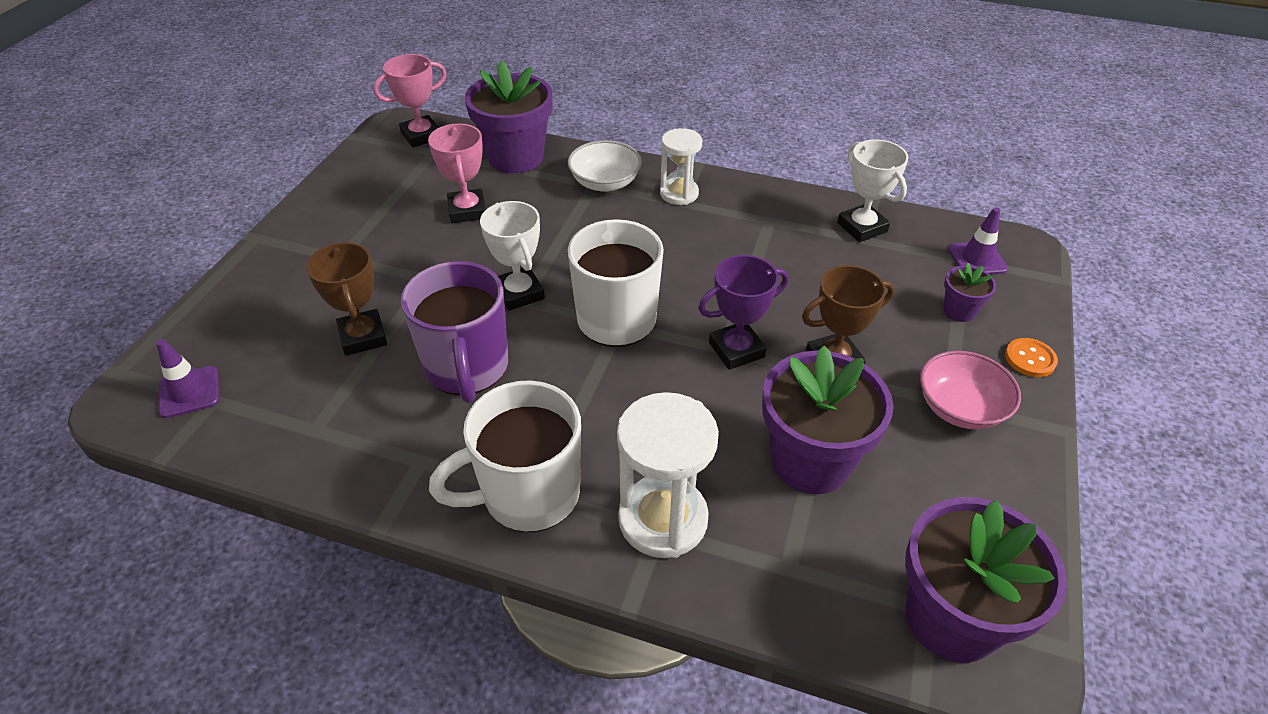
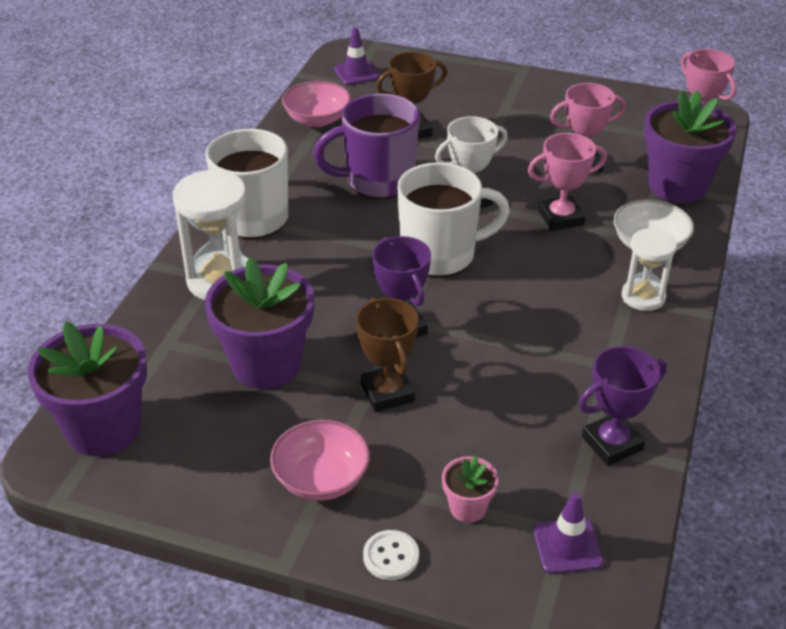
camera: 90 degrees right, 5 degrees down
white trophy [837,139,908,242] -> purple trophy [579,346,667,466]
purple flower pot [943,263,996,322] -> pink flower pot [442,456,499,523]
orange button [1005,338,1058,377] -> white button [363,530,419,580]
none -> pink bowl [282,81,351,127]
none -> pink trophy [528,133,607,231]

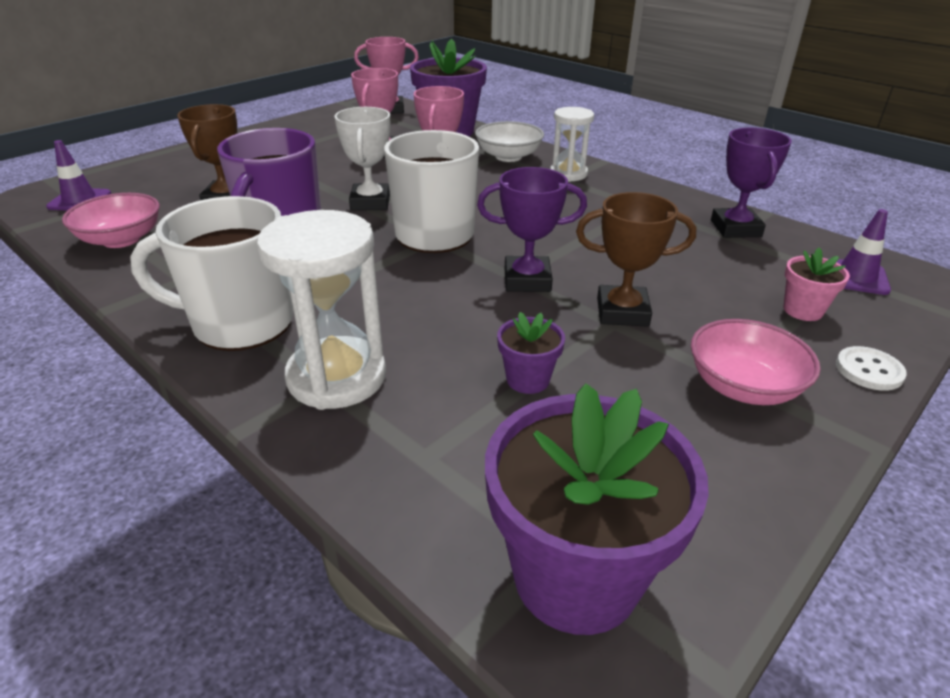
camera: 65 degrees left, 5 degrees down
purple flower pot [205,257,314,389] -> purple flower pot [497,312,565,394], size x0.47

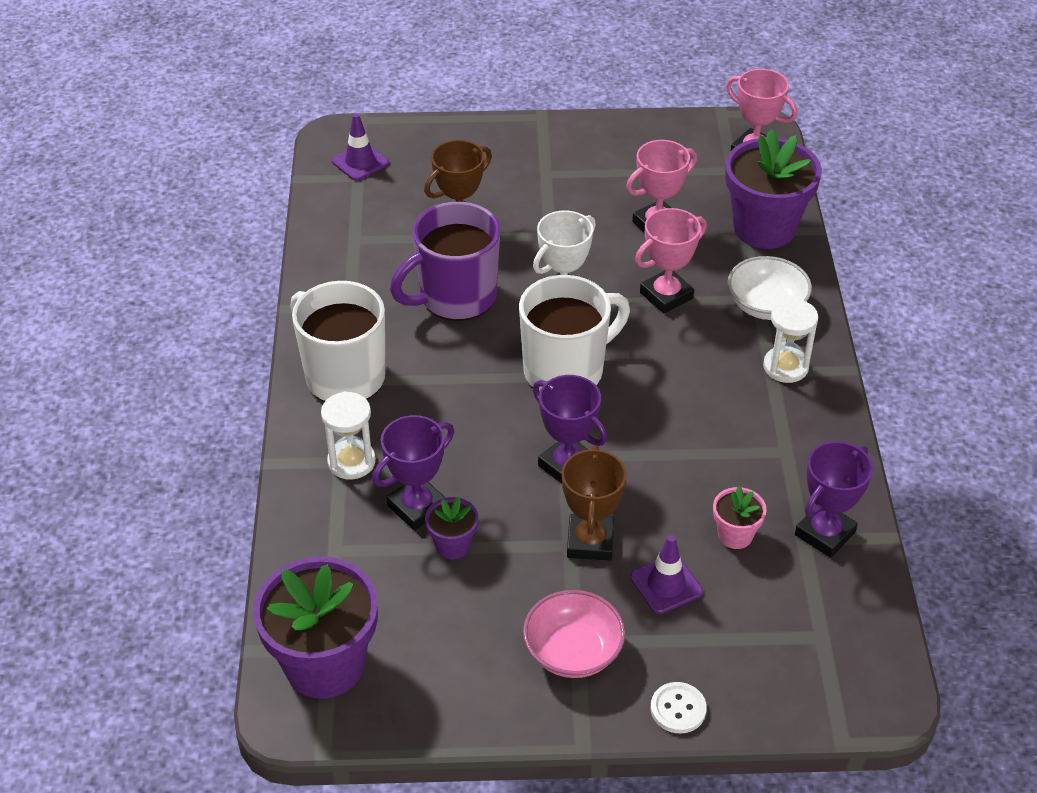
camera: 45 degrees right, 10 degrees up
pink bowl [62,193,160,248] -> none
white hourglass [257,210,386,410] -> white hourglass [321,391,376,480], size x0.63
brown trophy [576,192,696,327] -> brown trophy turned 45 degrees clockwise [562,446,627,561]
pink flower pot [783,248,850,321] -> pink flower pot moved to [713,486,767,549]
purple traffic cone [829,209,891,295] -> purple traffic cone moved to [630,535,703,614]
none -> purple trophy [372,415,454,531]

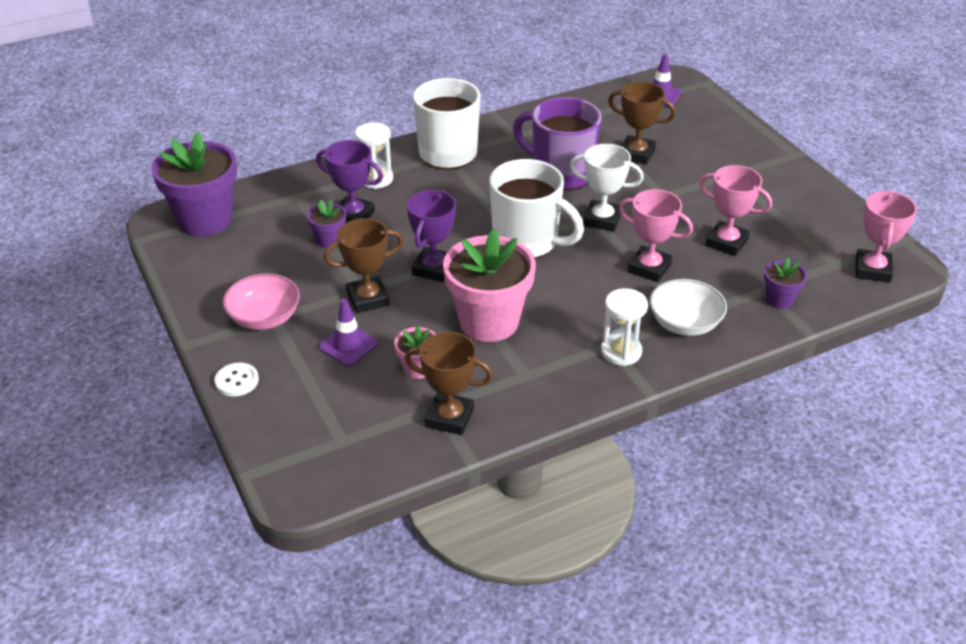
camera: 65 degrees right, 5 degrees down
purple flower pot [725,129,822,249] -> purple flower pot [764,258,807,309], size x0.47
purple trophy [795,441,873,558] -> brown trophy [405,332,493,435]
none -> pink flower pot [443,229,536,342]

